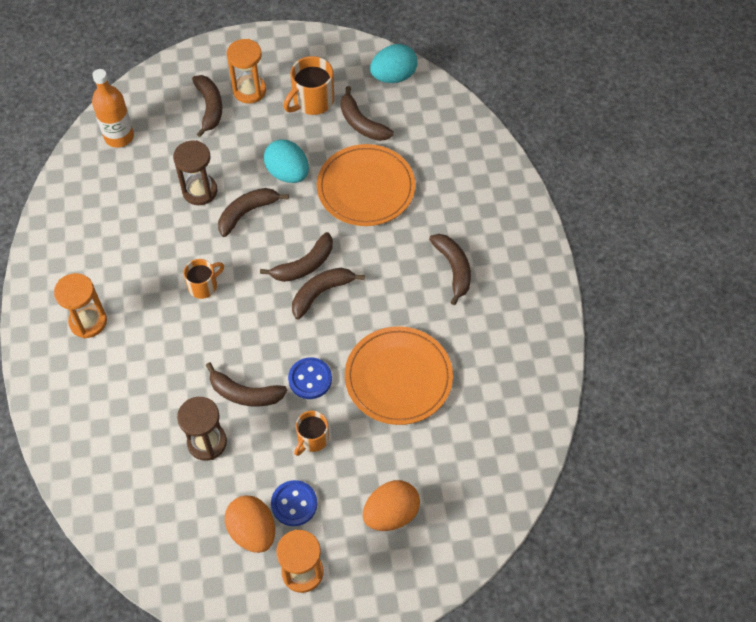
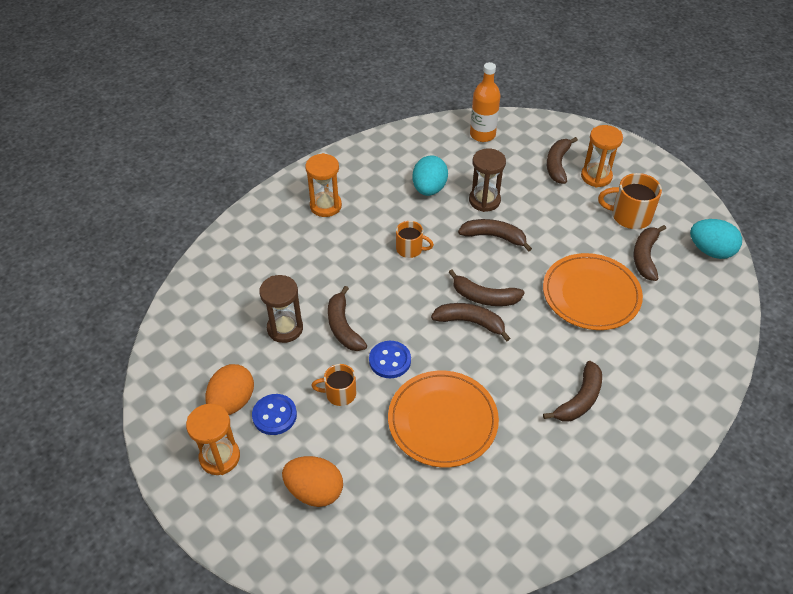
camera: 55 degrees right, 10 degrees down
brown banana [192,75,222,137] -> brown banana turned 150 degrees clockwise [547,137,578,184]
turquoise egg [264,139,309,183] -> turquoise egg moved to [412,155,448,196]

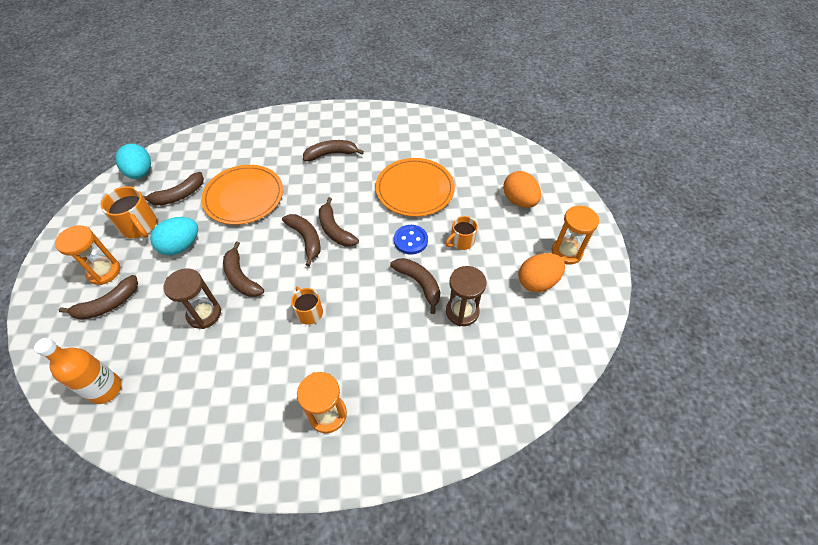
camera: 140 degrees left, 5 degrees up
blue button [252,394,297,435] -> none
orange mug [312,364,356,406] -> orange mug turned 105 degrees clockwise [445,216,478,250]
brown banana [328,286,367,351] -> brown banana turned 60 degrees counterclockwise [390,258,441,314]
turquoise egg [412,155,448,196] -> turquoise egg moved to [150,217,198,256]

